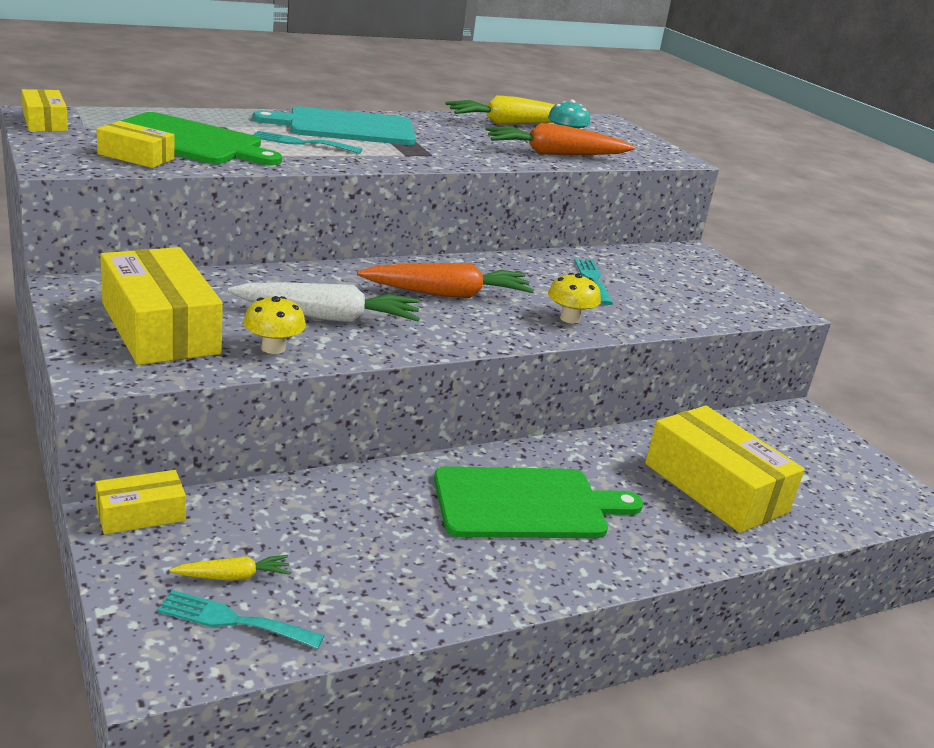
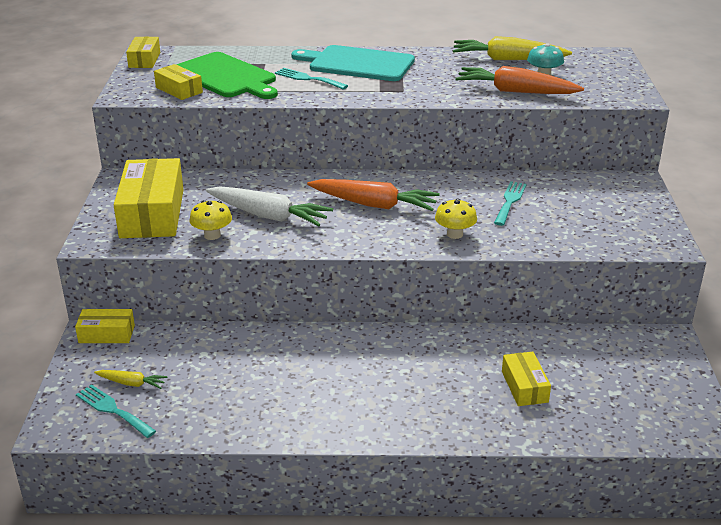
camera: 30 degrees right, 5 degrees up
green cutting board [434,466,643,538] -> none
yellow box [645,405,805,533] -> yellow box [502,351,551,406], size x0.52

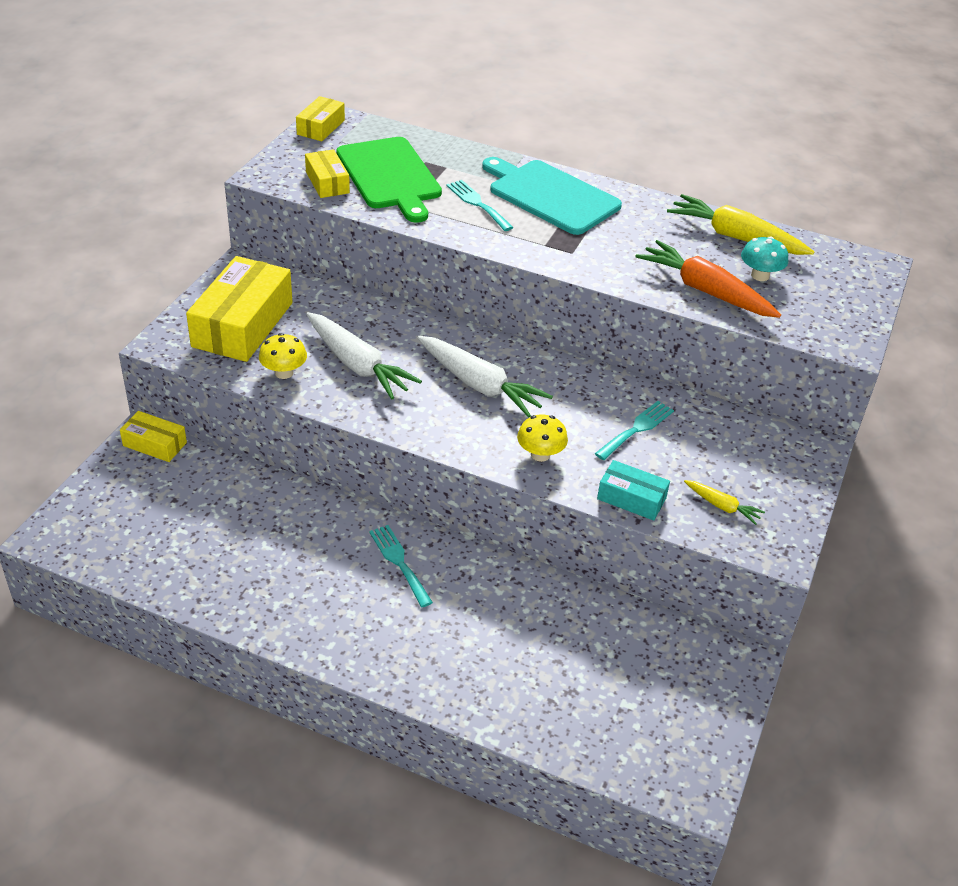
camera: 20 degrees right, 10 degrees up
turquoise fork [76,384,156,438] -> turquoise fork moved to [369,525,433,607]
yellow carrot [94,370,168,389] -> yellow carrot moved to [684,480,765,525]
orange carrot [307,179,440,211] -> white carrot [418,336,553,417]
yellow box [502,351,551,406] -> none
none -> turquoise box [597,460,670,521]

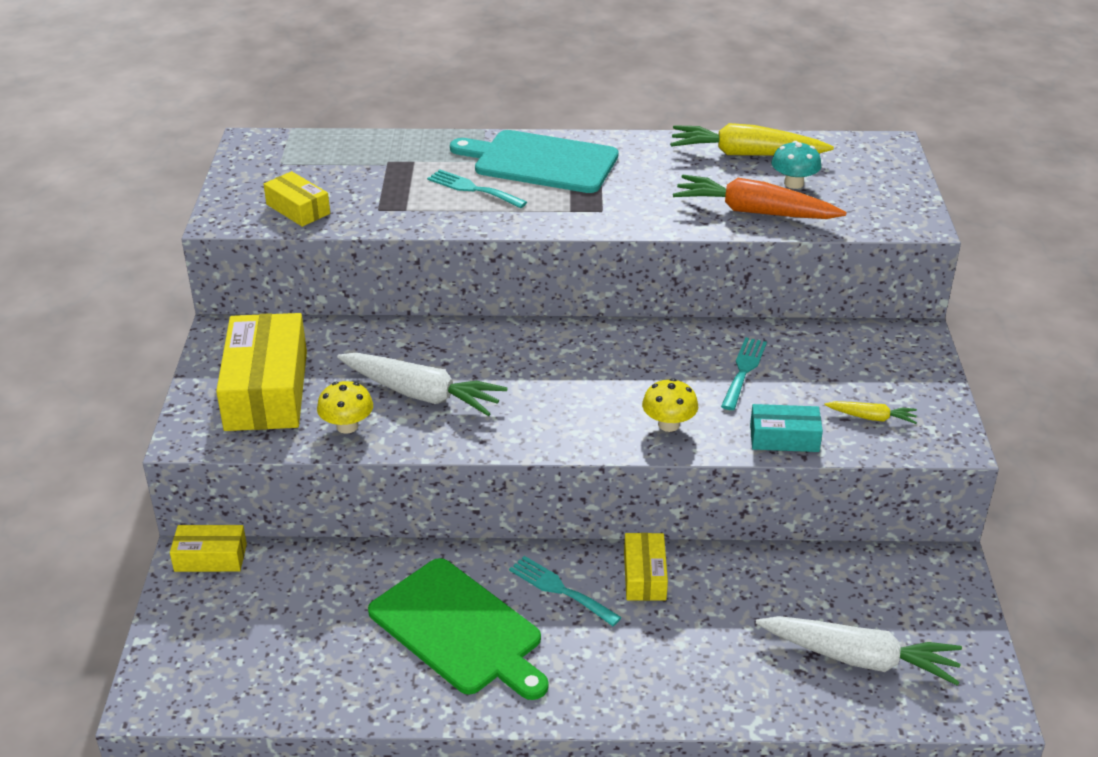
camera: 20 degrees left, 5 degrees down
yellow box [296,96,345,141] -> yellow box moved to [624,533,668,601]
green cutting board [336,137,442,223] -> green cutting board moved to [368,558,549,700]
white carrot [418,336,553,417] -> white carrot moved to [756,616,962,686]

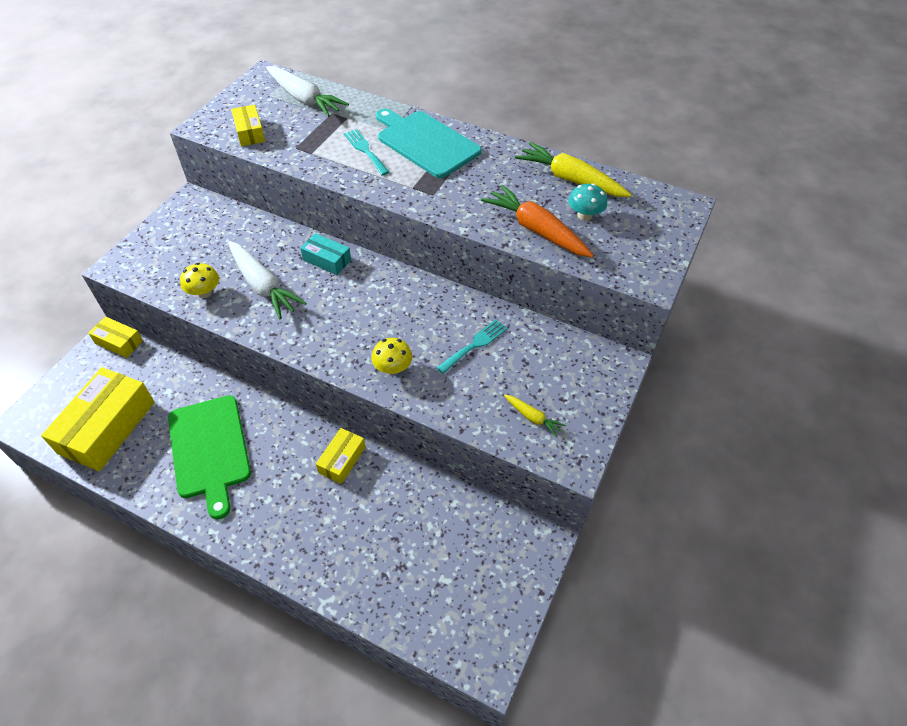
camera: 25 degrees right, 15 degrees up
yellow box [216,313,307,431] -> yellow box moved to [41,367,155,471]
turquoise fork [509,556,622,626] -> none
turquoise box [750,404,823,452] -> turquoise box moved to [300,233,351,275]
white carrot [756,616,962,686] -> white carrot moved to [266,66,349,117]

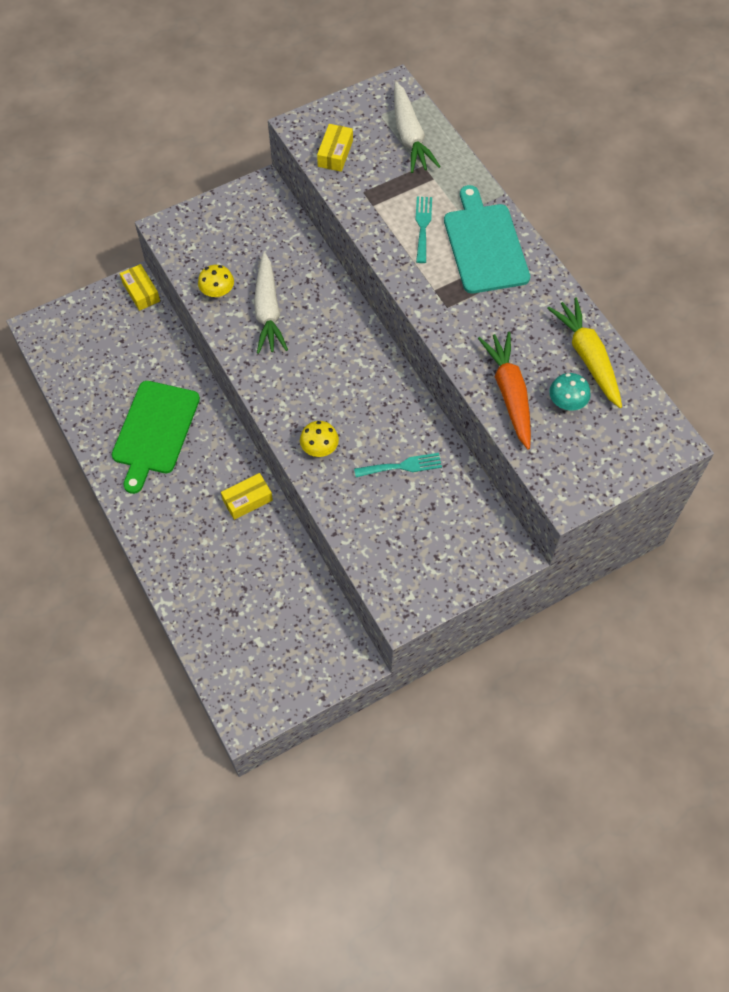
camera: 35 degrees right, 10 degrees up
yellow box [41,367,155,471] -> none
turquoise box [300,233,351,275] -> none
yellow carrot [504,394,566,437] -> none

